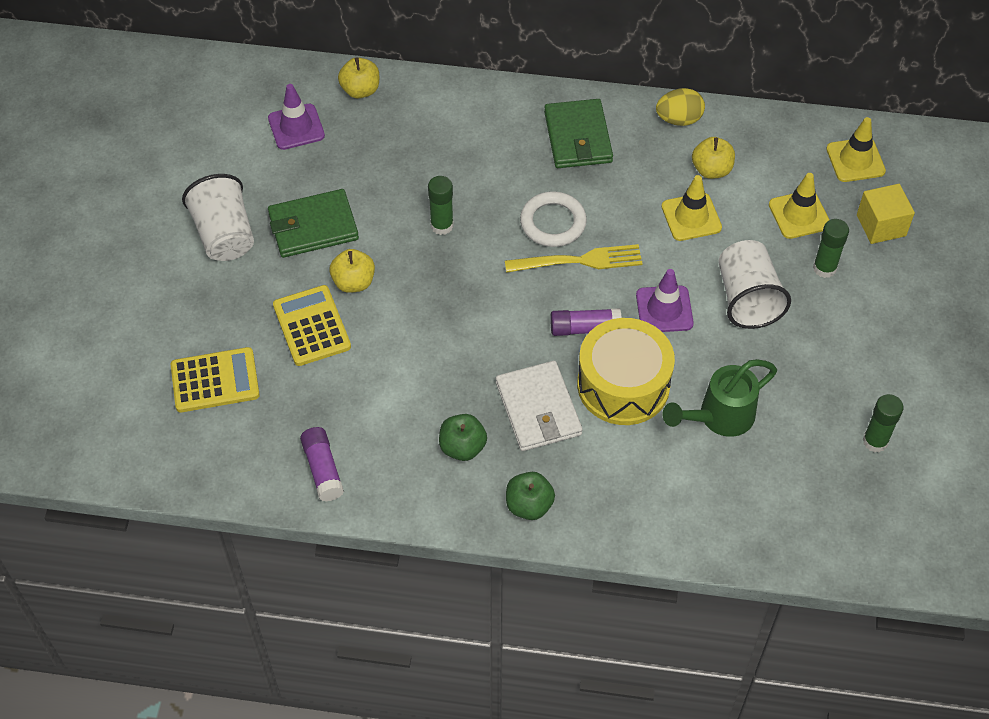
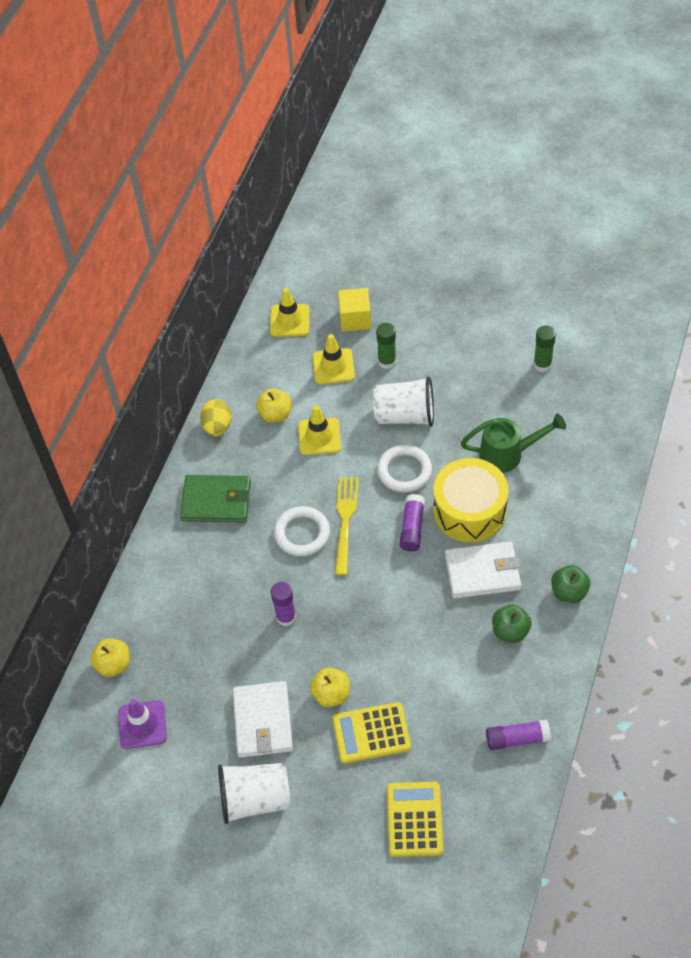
camera: 75 degrees left, 0 degrees up
green wallet [268,189,359,258] -> white wallet [233,681,293,758]
green glue stick [428,176,454,235] -> purple glue stick [271,582,296,626]
purple traffic cone [636,269,694,332] -> white ring [377,445,432,493]
green watering can [662,359,777,437] -> green watering can turned 75 degrees counterclockwise [461,413,566,473]

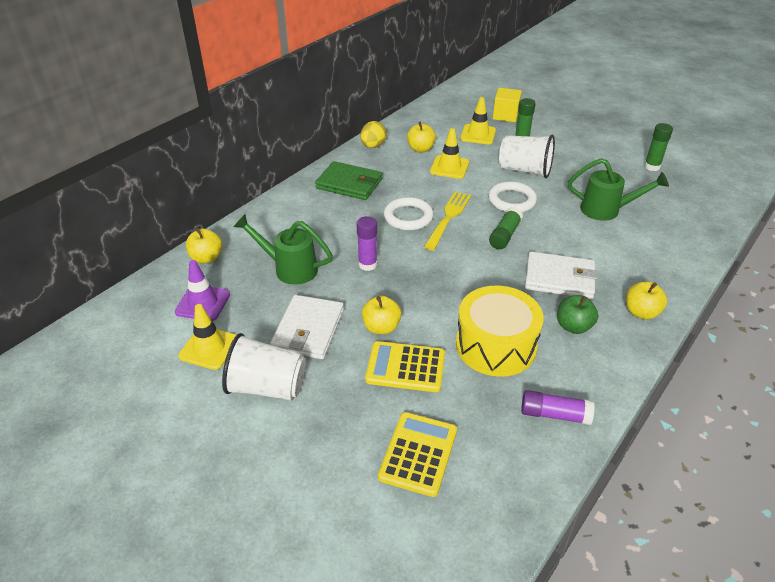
camera: 15 degrees right, 15 degrees down
yellow traffic cone [270,288,310,337] -> yellow traffic cone moved to [178,304,236,370]
purple glue stick [400,494,425,552] -> green glue stick [489,207,523,249]
yellow drum [433,458,509,543] -> yellow drum moved to [456,286,544,377]
green apple [551,565,590,603] -> yellow apple [626,282,667,320]
none -> green watering can [233,214,333,285]

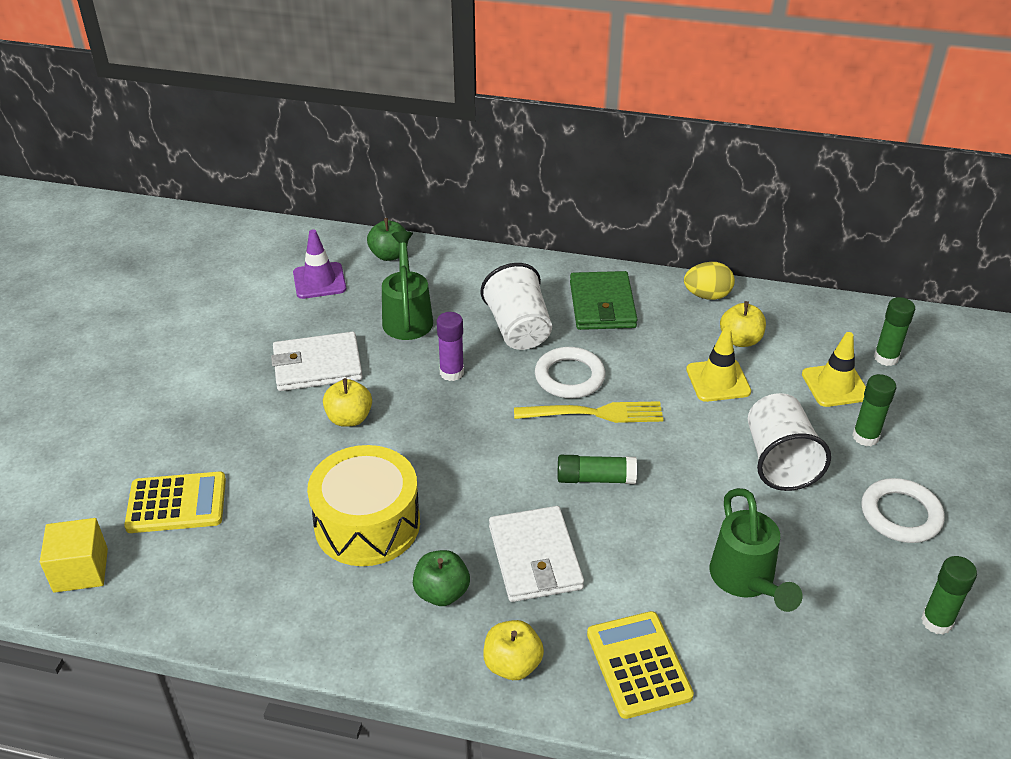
camera: 65 degrees right, 0 degrees up
yellow traffic cone [178,304,236,370] -> none
yellow apple [186,228,222,263] -> green apple [367,218,408,261]
white cup [222,333,306,401] -> white cup moved to [481,263,552,350]
yellow calculator [365,341,445,392] -> yellow calculator moved to [587,611,694,719]
white ring [488,181,537,212] -> white ring moved to [861,478,945,543]
yellow cube [493,88,522,122] -> yellow cube moved to [40,518,108,593]
purple glue stick [521,390,595,425] -> none
none -> green glue stick [874,297,915,366]

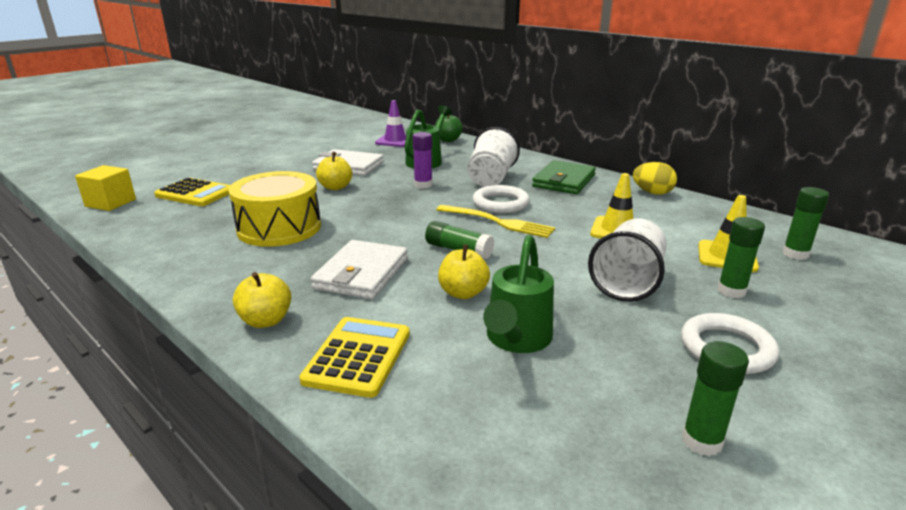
camera: 30 degrees right, 15 degrees down
green apple [413,550,470,606] -> none
yellow apple [720,301,766,347] -> yellow apple moved to [438,244,490,299]

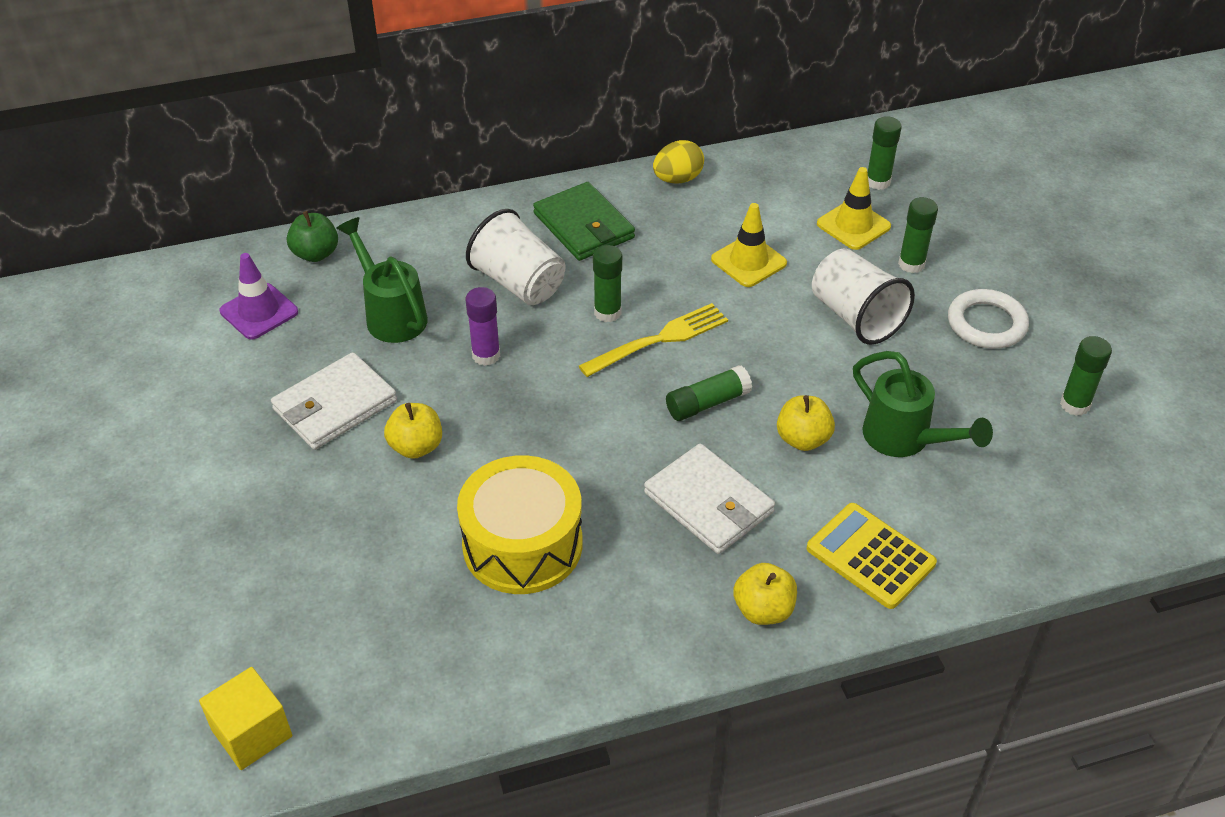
camera: 60 degrees left, 20 degrees up
yellow calculator [154,178,231,206] -> none
white ring [473,185,530,213] -> green glue stick [593,245,622,322]

